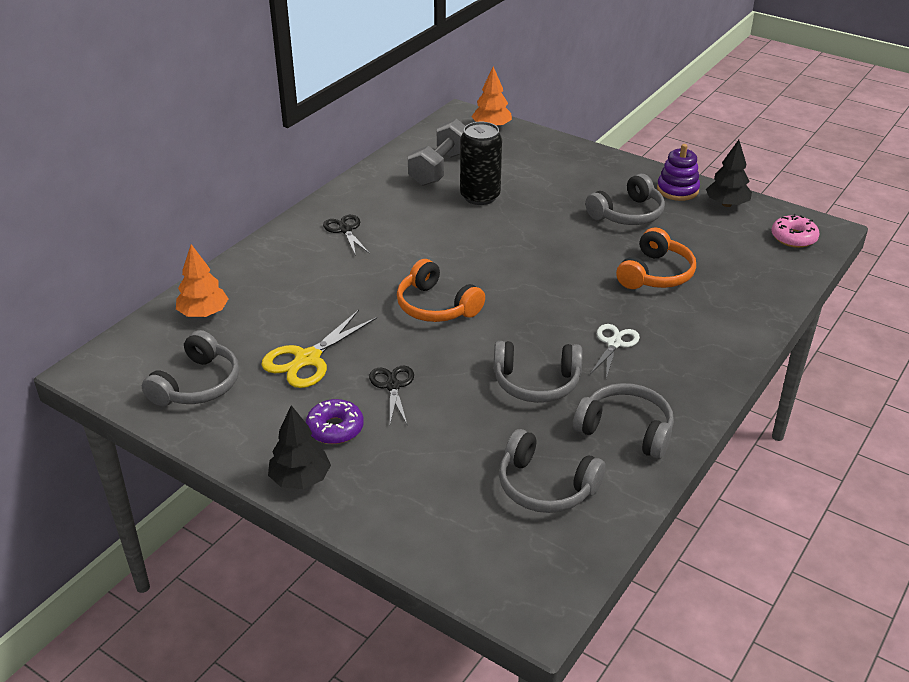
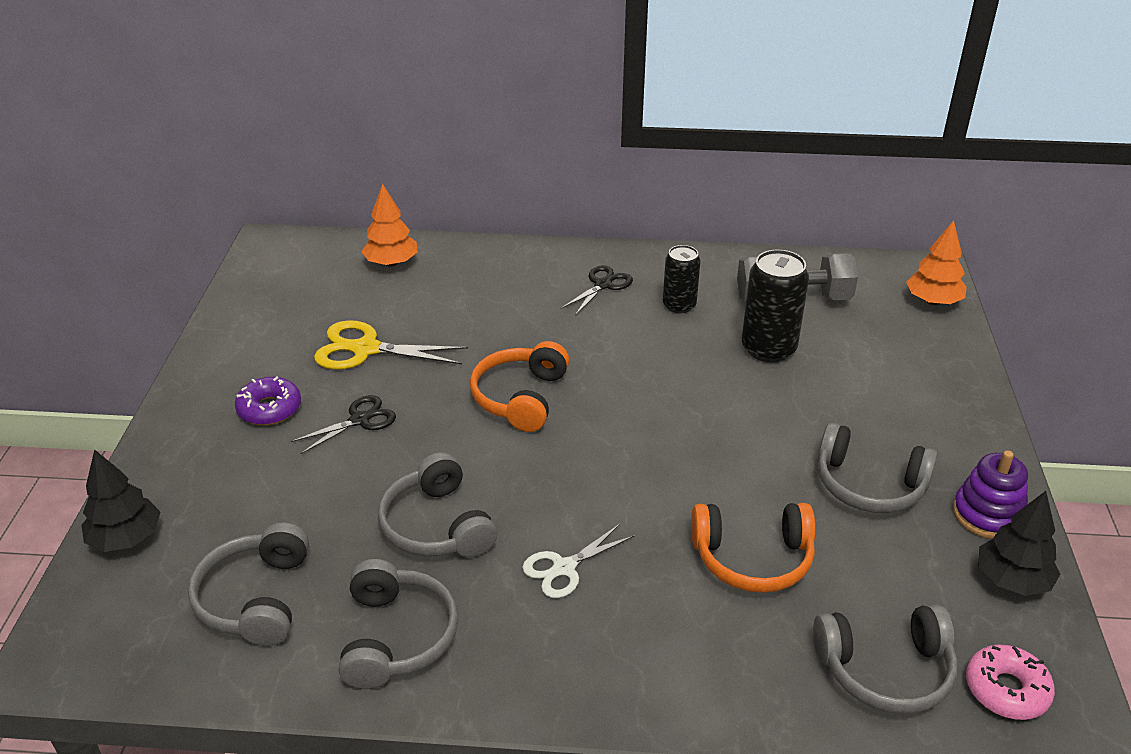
camera: 60 degrees right, 0 degrees up
grey headphones [142,330,239,406] -> grey headphones moved to [813,604,957,714]
black tree [268,405,331,489] -> black tree moved to [82,449,160,552]
white scissors [590,324,640,378] -> white scissors turned 150 degrees clockwise [522,524,634,598]
none -> black can [663,245,701,313]

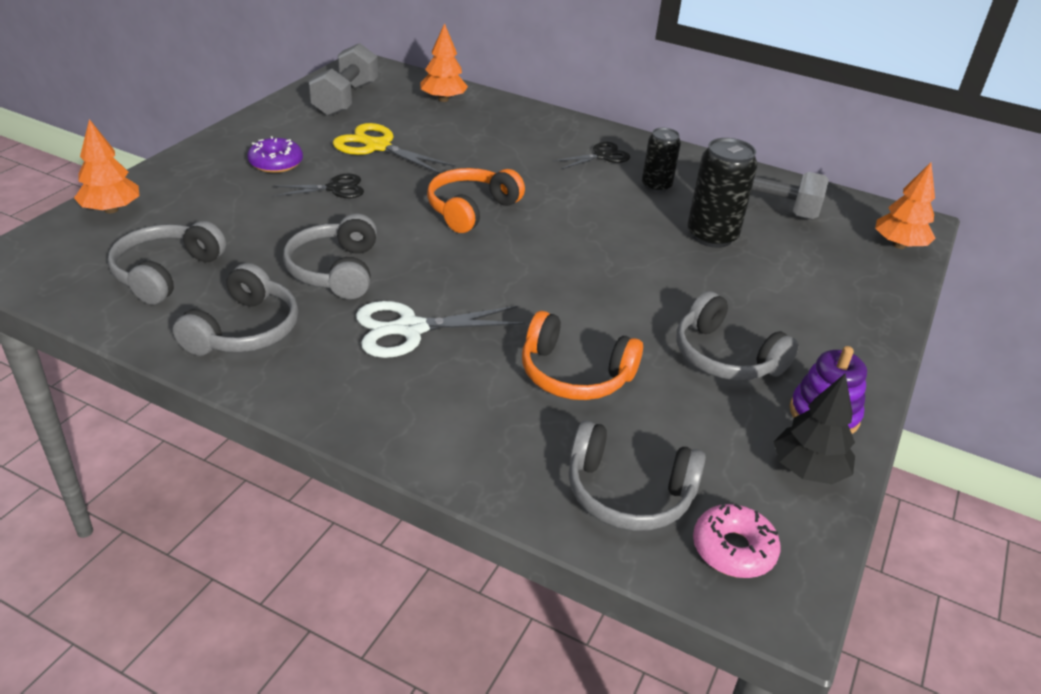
camera: 20 degrees right, 0 degrees up
black tree [82,449,160,552] -> orange tree [74,119,140,213]
white scissors [522,524,634,598] -> white scissors [356,301,525,358], size x1.55
none -> grey dumbbell [309,43,378,116]

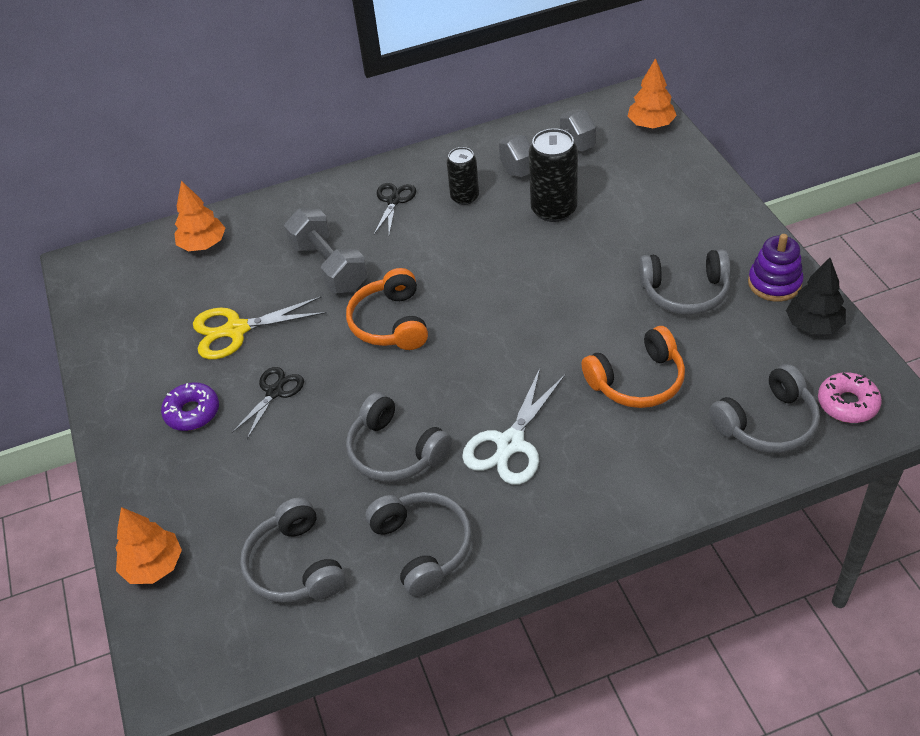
camera: 40 degrees left, 10 degrees up
grey dumbbell [309,43,378,116] -> grey dumbbell moved to [284,208,368,293]

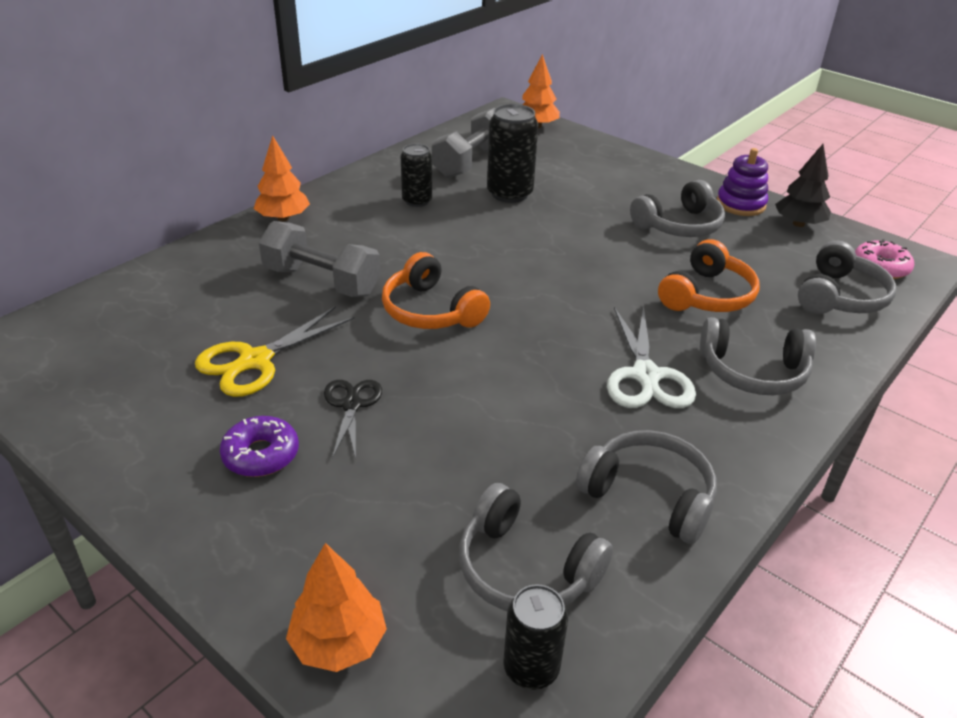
camera: 35 degrees left, 10 degrees down
orange tree [174,181,225,251] -> orange tree moved to [254,135,310,221]
grey headphones [346,392,452,482] -> grey headphones moved to [700,317,816,395]
black scissors [374,183,416,235] -> none
none -> black can [503,584,568,690]

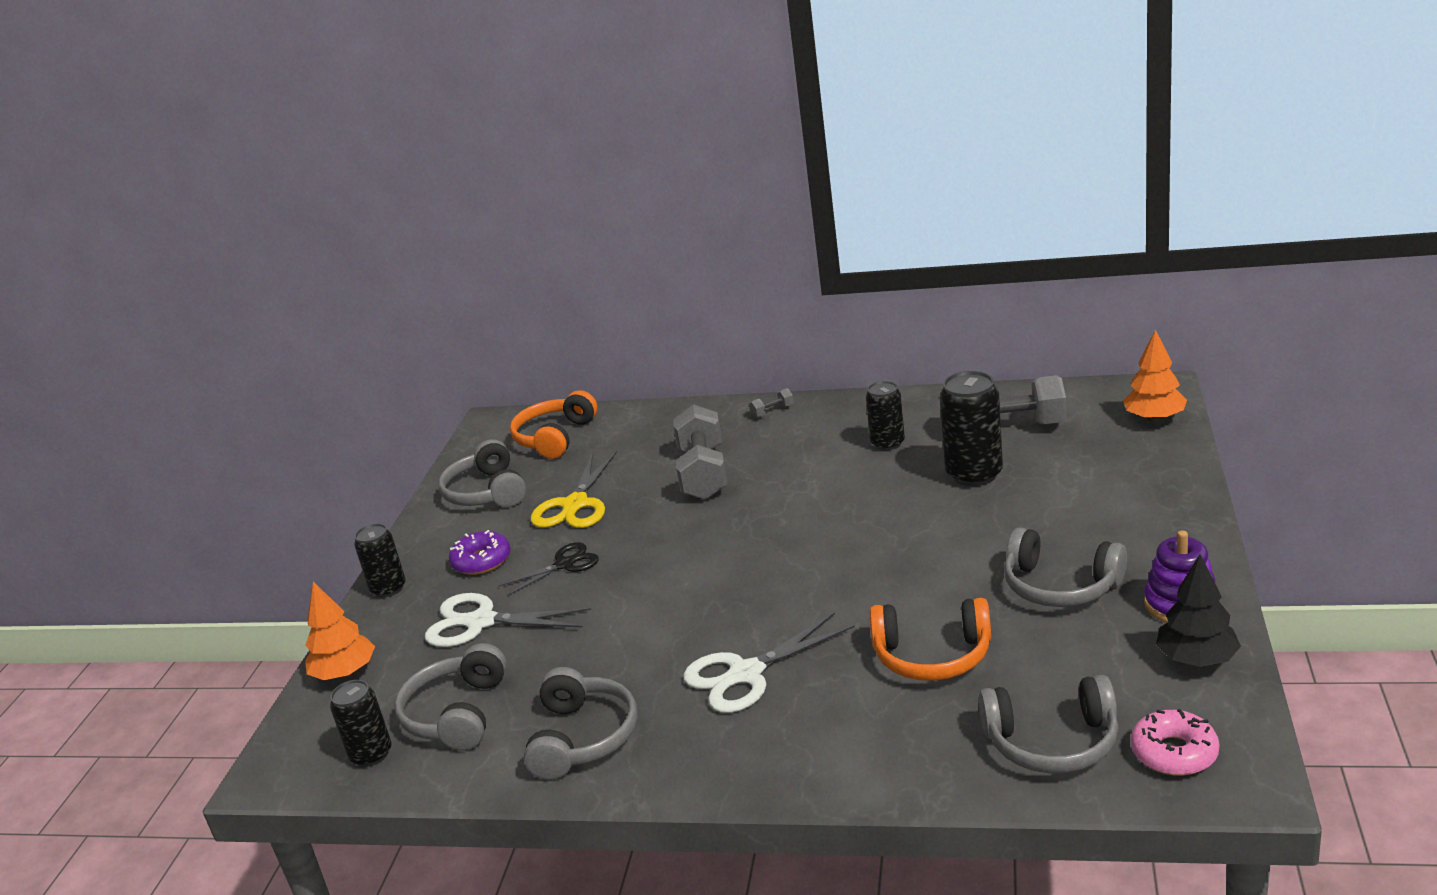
camera: 65 degrees right, 10 degrees down
yellow scissors [195,306,355,397] -> yellow scissors turned 90 degrees counterclockwise [531,451,617,528]
orange tree [254,135,310,221] -> grey dumbbell [749,388,794,418]
orange headphones [382,252,490,329] -> orange headphones moved to [510,390,598,459]
grey headphones [700,317,816,395] -> grey headphones moved to [438,439,526,507]
none -> black can [354,524,406,598]
none -> white scissors [425,593,591,647]

